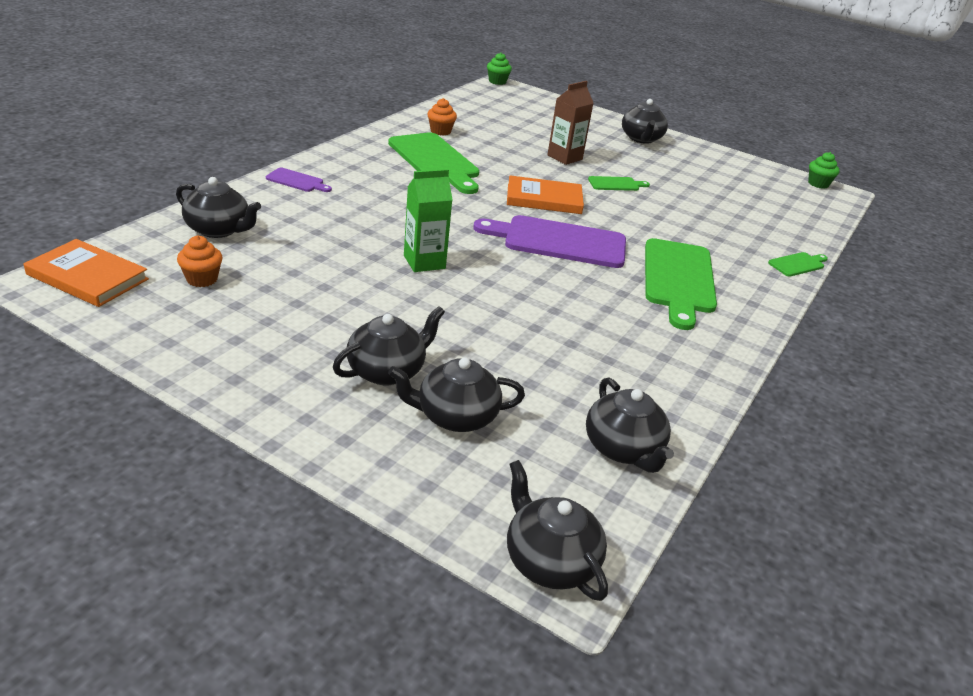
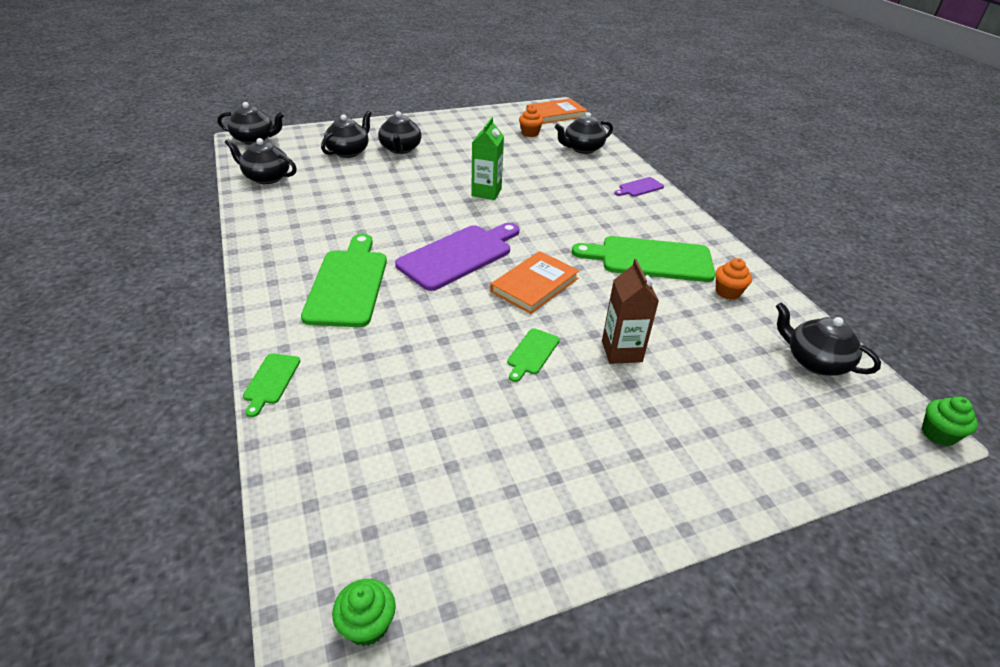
camera: 130 degrees right, 5 degrees up
black teapot [622,99,668,144] -> black teapot moved to [776,302,881,376]
green cutting board [645,238,717,330] -> green cutting board turned 45 degrees clockwise [301,234,387,327]

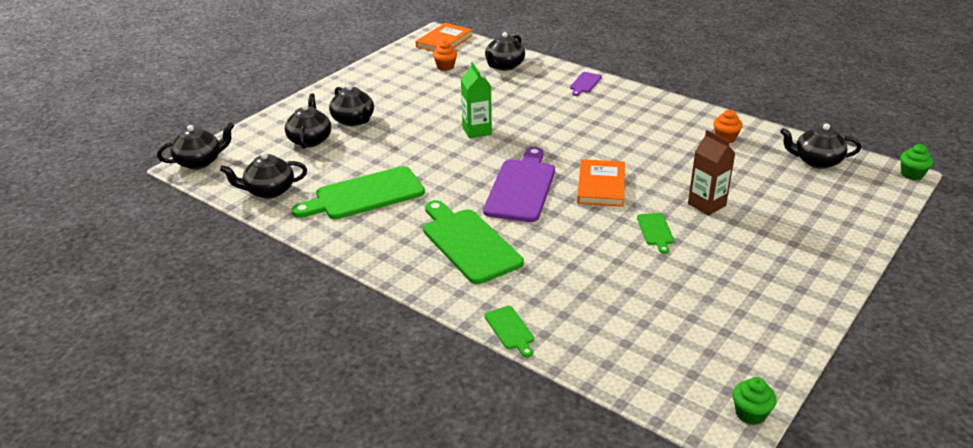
camera: 30 degrees left, 5 degrees down
green cutting board [572,236,715,282] -> green cutting board moved to [292,166,425,219]

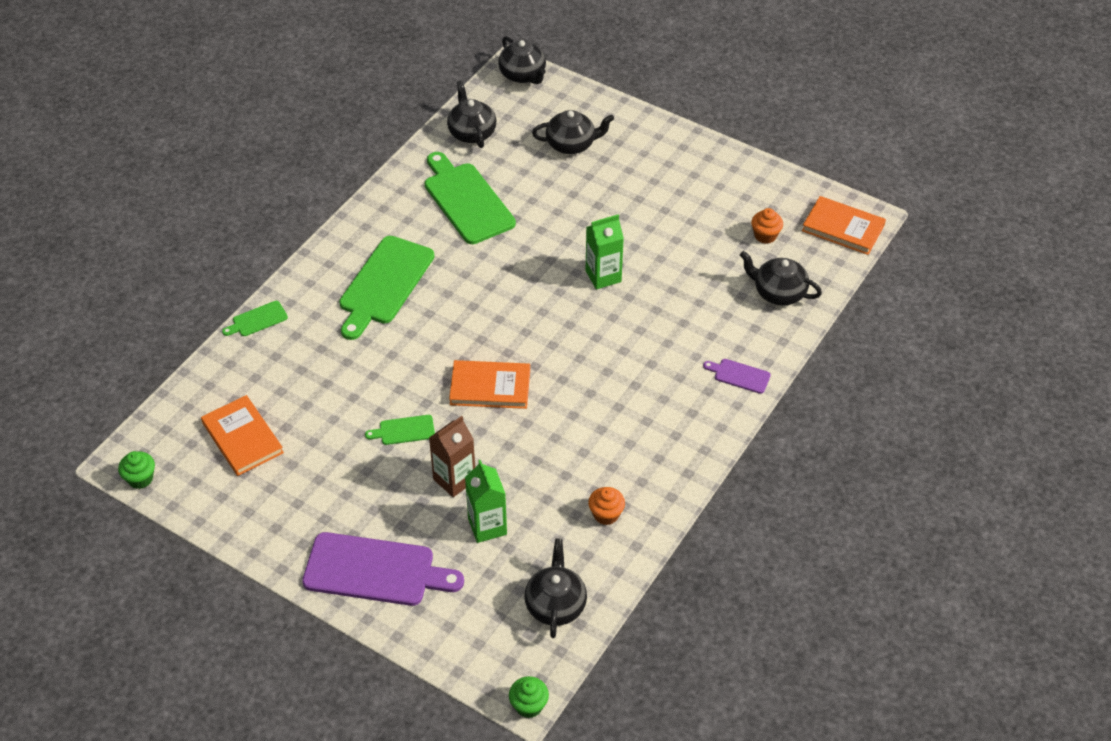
camera: 85 degrees right, 15 degrees up
black teapot [329,84,374,126] -> none
green cutting board [423,200,524,284] -> green cutting board turned 150 degrees clockwise [339,236,435,340]
purple cutting board [483,147,555,222] -> purple cutting board moved to [302,532,464,606]
none -> orange book [201,395,284,476]
none -> green carton [465,460,507,543]

